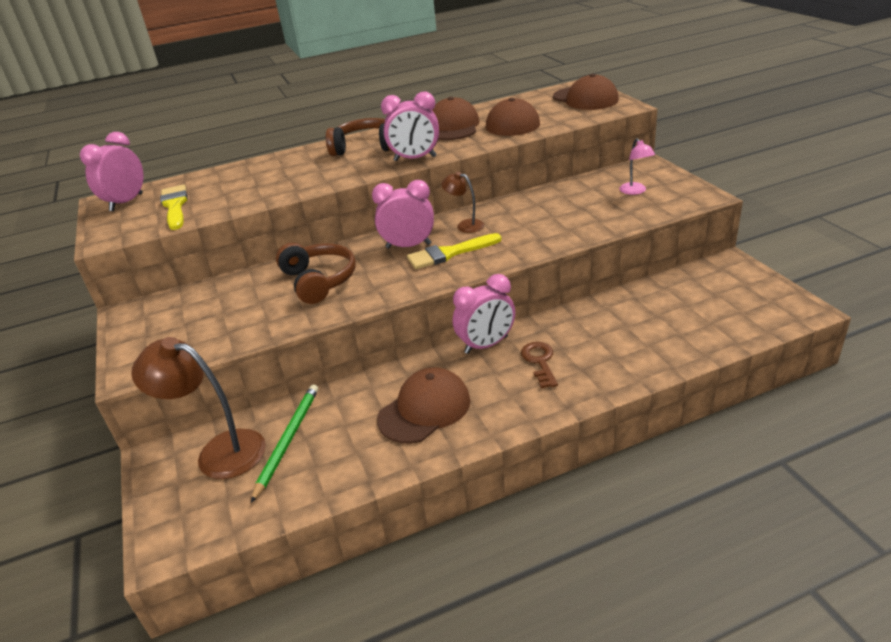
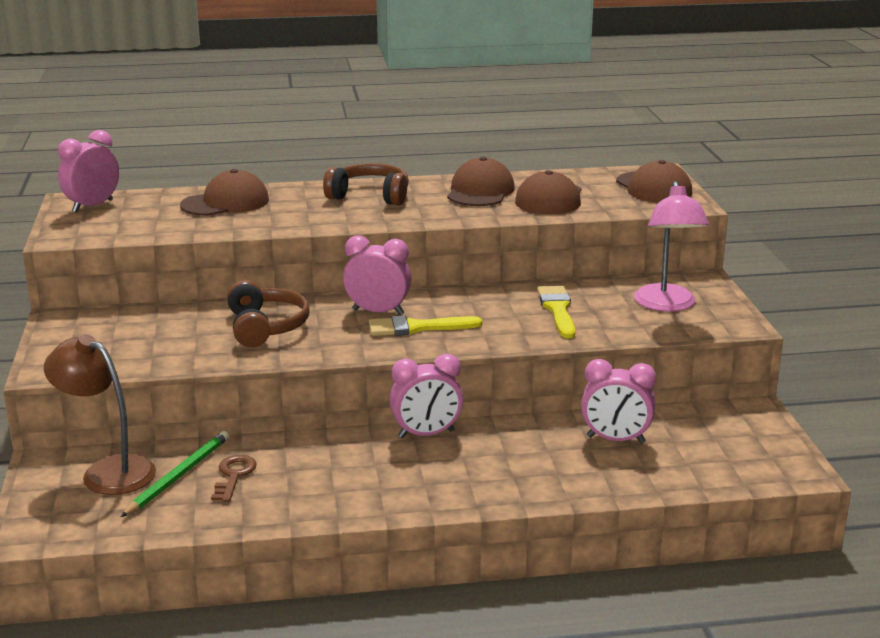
camera: 10 degrees right, 10 degrees down
yellow brush [160,185,188,230] -> yellow brush moved to [537,286,575,338]
brown cap [377,367,470,444] -> brown cap moved to [180,169,269,216]
pink clock [381,92,439,161] -> pink clock moved to [581,359,656,443]
brown lamp [441,172,484,233] -> none
brown key [521,342,558,388] -> brown key moved to [211,455,257,502]
pink lamp [619,138,655,195] -> pink lamp [634,181,709,312], size x1.93

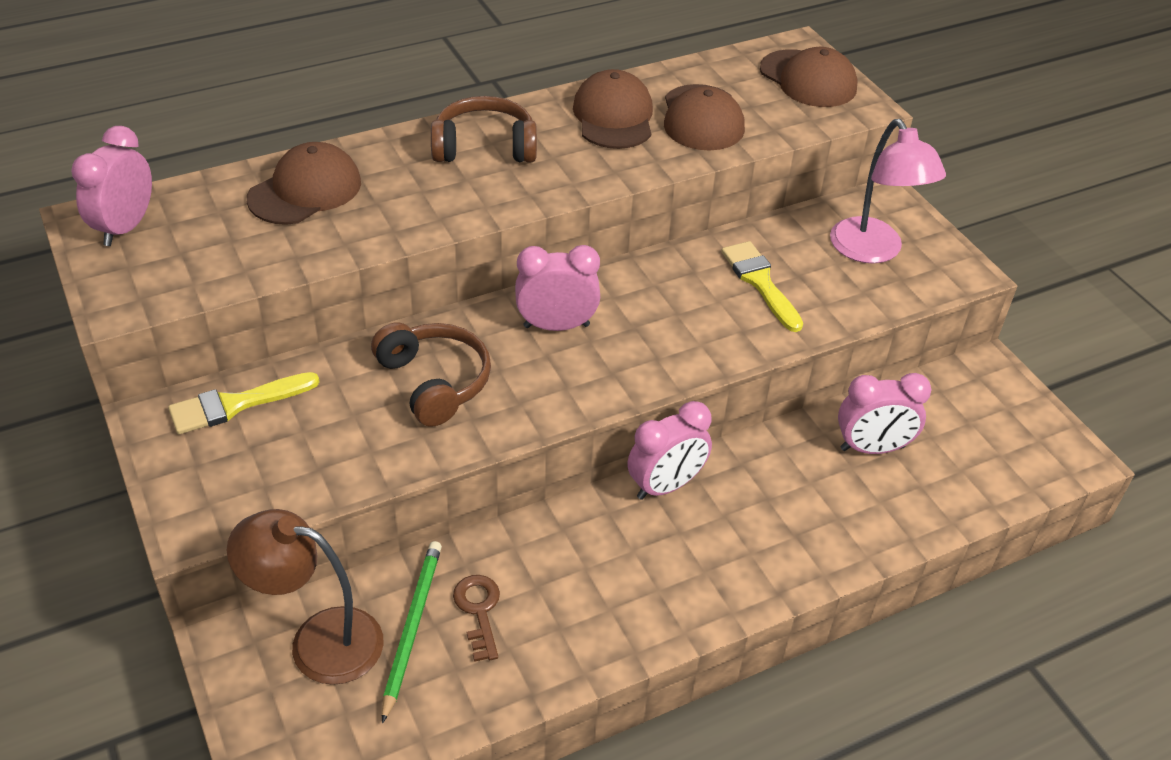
camera: 20 degrees left, 20 degrees up
yellow brush [369,315,482,336] -> yellow brush moved to [168,372,319,434]

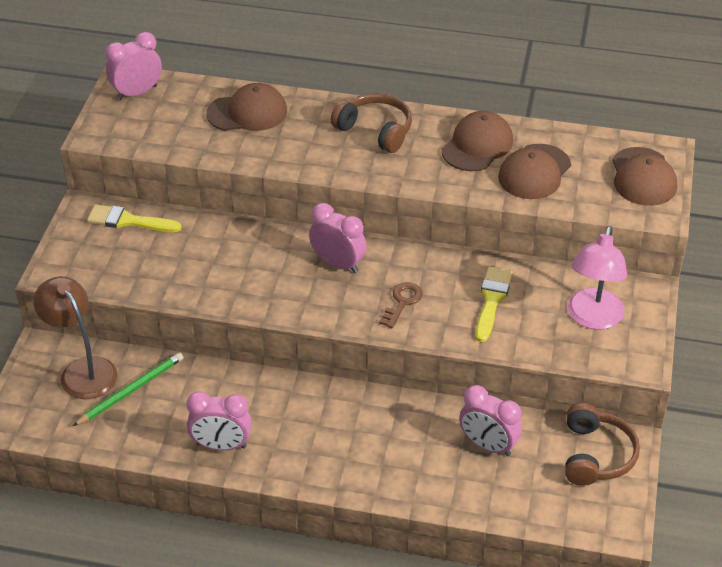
camera: 40 degrees right, 0 degrees up
brown headphones [371,322,491,427] -> brown headphones moved to [565,403,640,486]
brown key [453,575,500,662] -> brown key moved to [379,282,422,328]
pink clock [627,401,712,500] -> pink clock moved to [186,391,252,451]

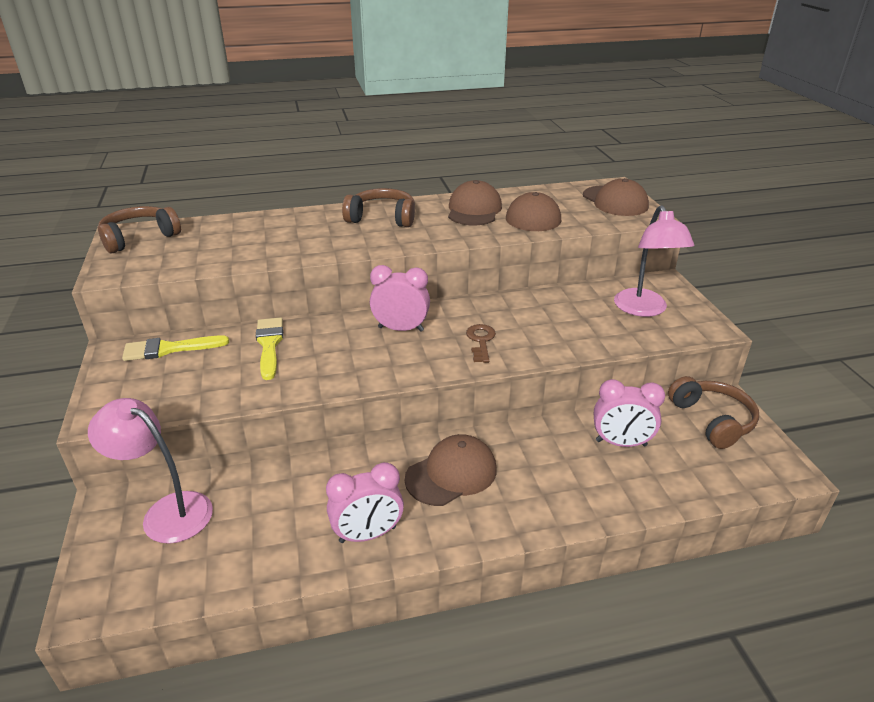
camera: 25 degrees left, 10 degrees down
brown lamp [33,276,117,399] -> pink lamp [88,398,213,544]
green pencil [73,352,184,426] -> none
pink clock [106,32,162,100] -> brown headphones [98,206,181,253]
brown cap [206,83,287,131] -> brown cap moved to [405,434,497,506]
yellow brush [476,267,513,342] -> yellow brush moved to [256,317,283,380]

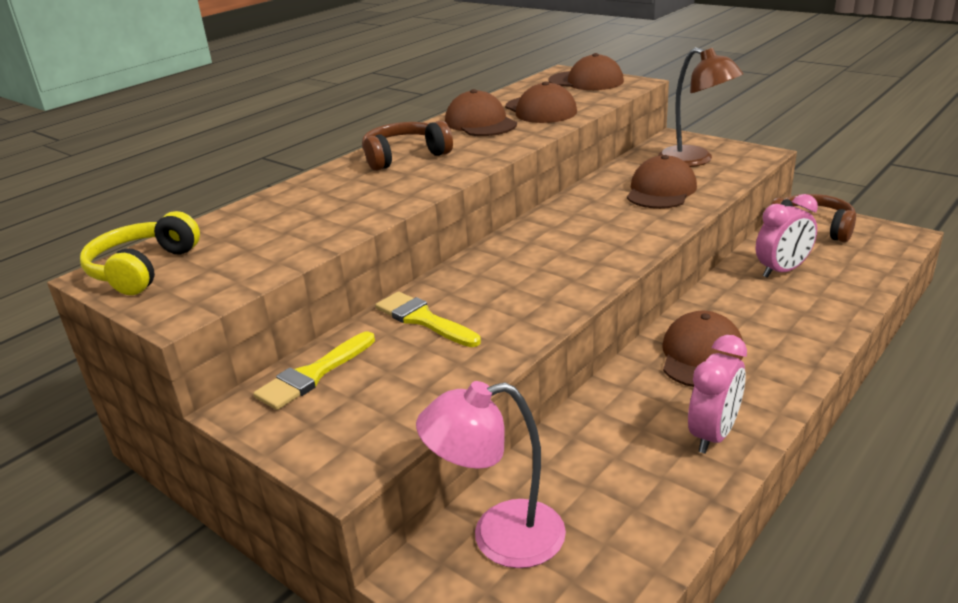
camera: 35 degrees left, 5 degrees down
brown headphones [98,206,181,253] -> yellow headphones [80,211,200,295]
pink clock [370,265,430,332] -> none
brown key [466,324,496,363] -> none
pink lamp [614,205,694,317] -> brown lamp [658,48,743,167]
none -> brown cap [627,155,697,209]

